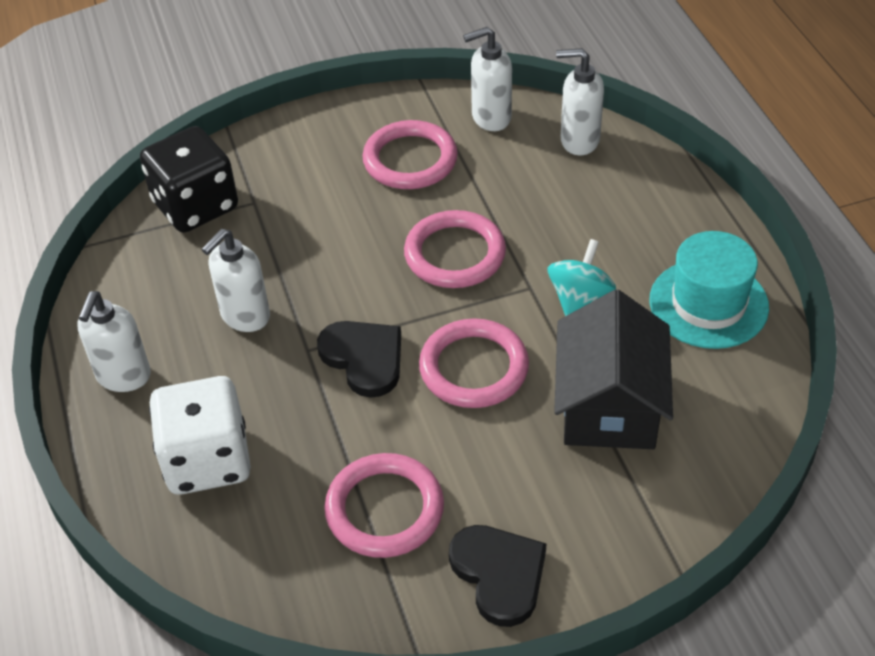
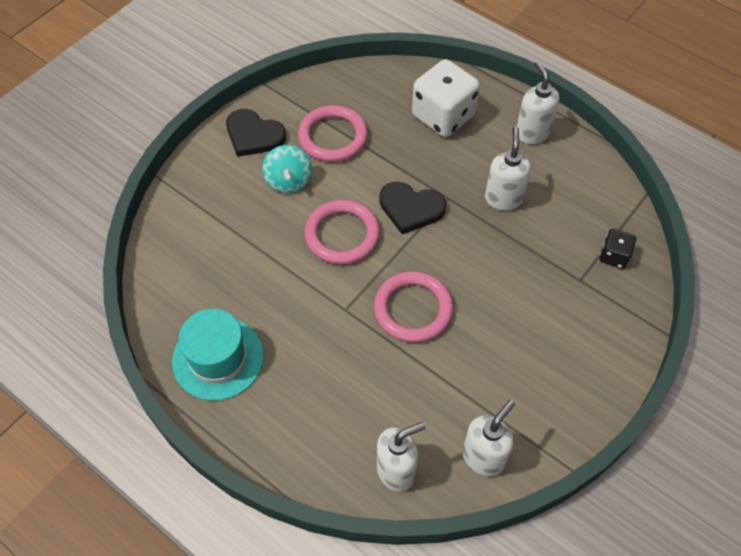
camera: 145 degrees right, 10 degrees up
black dice [140,126,238,233] -> black dice [599,229,636,269], size x0.50
pink ring [362,120,458,189] -> none
turquoise spinning top [548,239,616,316] -> turquoise spinning top moved to [262,145,312,193]
black house [554,289,673,449] -> none

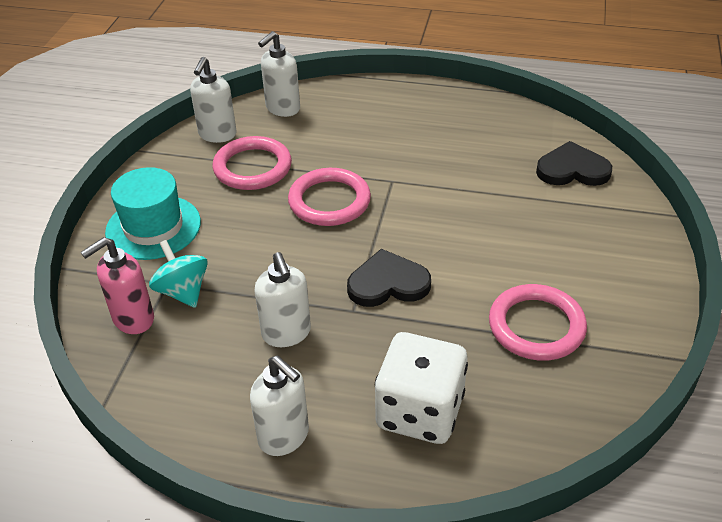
camera: 155 degrees right, 15 degrees down
turquoise hat [172,309,264,401] -> turquoise hat moved to [105,167,201,260]
black heart [226,109,286,157] -> black heart moved to [536,141,612,186]
turquoise spinning top [262,145,312,193] -> turquoise spinning top moved to [149,240,208,308]
pink ring [305,200,380,265] -> pink ring moved to [213,136,292,190]
black dice [599,229,636,269] -> pink soap dispenser [81,237,154,334]

